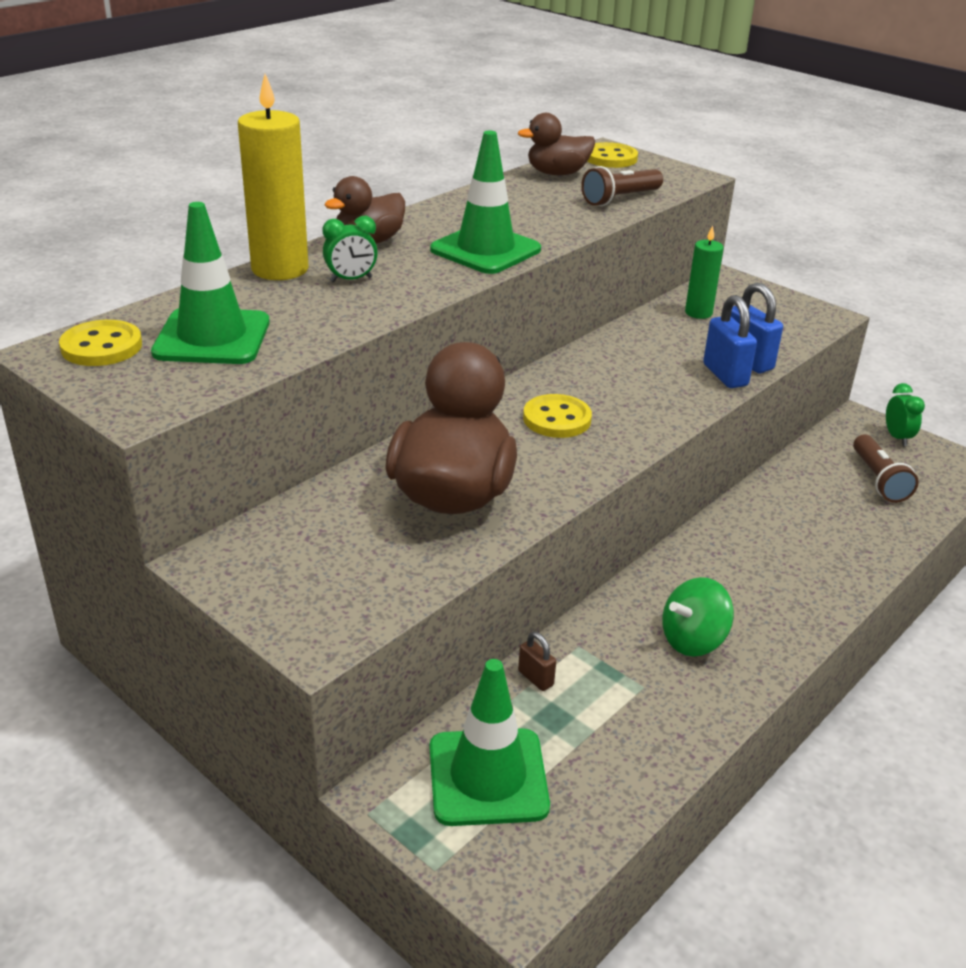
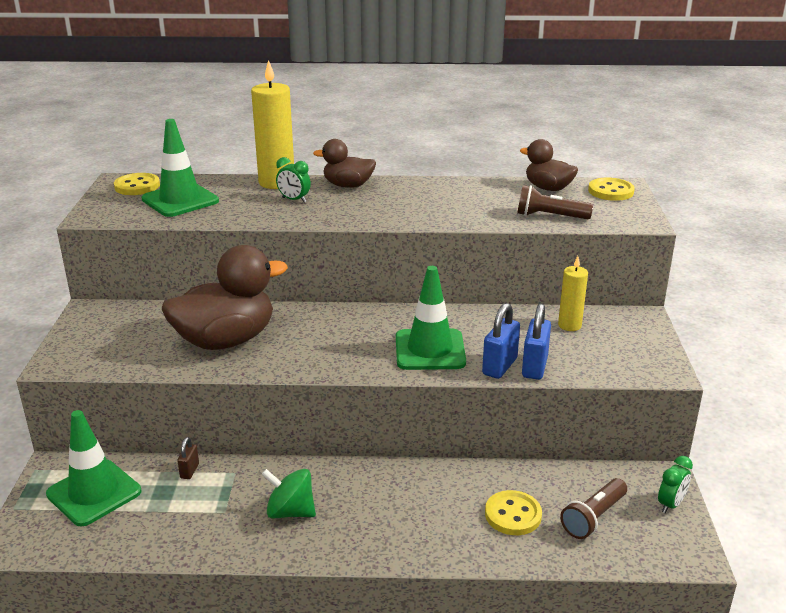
camera: 50 degrees right, 5 degrees down
green traffic cone [430,130,541,274] -> green traffic cone moved to [396,266,466,370]
yellow button [523,394,592,438] -> yellow button moved to [485,490,542,535]
green candle [685,225,724,319] -> yellow candle [558,256,588,331]

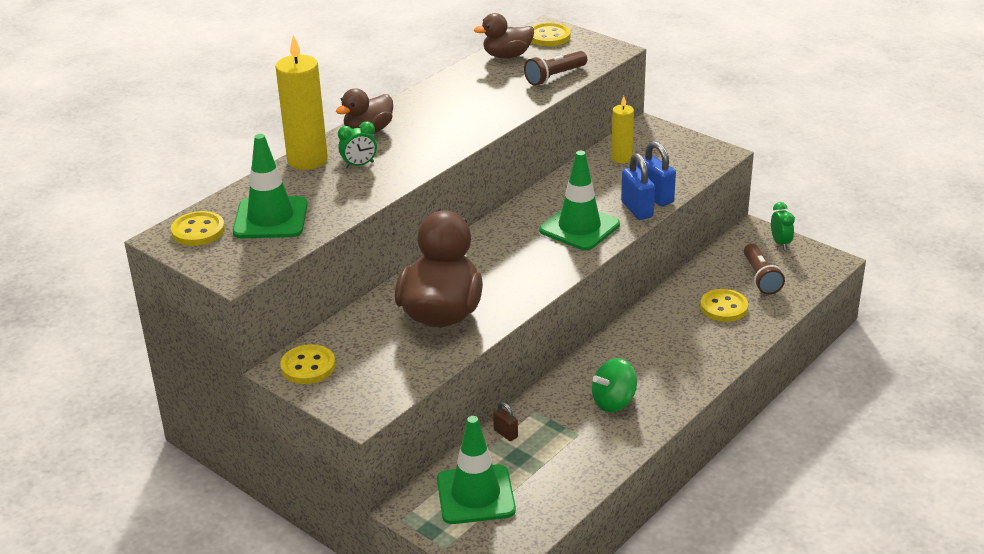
camera: 50 degrees left, 5 degrees up
none -> yellow button [280,344,335,384]

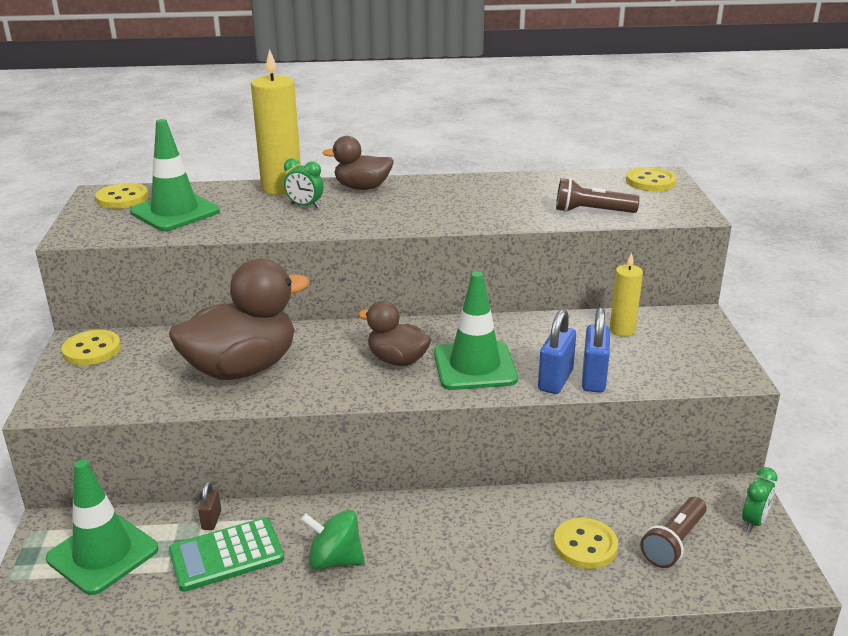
camera: 45 degrees right, 5 degrees down
brown duck [474,13,534,58] -> brown duck moved to [358,301,431,366]
none -> green calculator [169,518,284,592]

